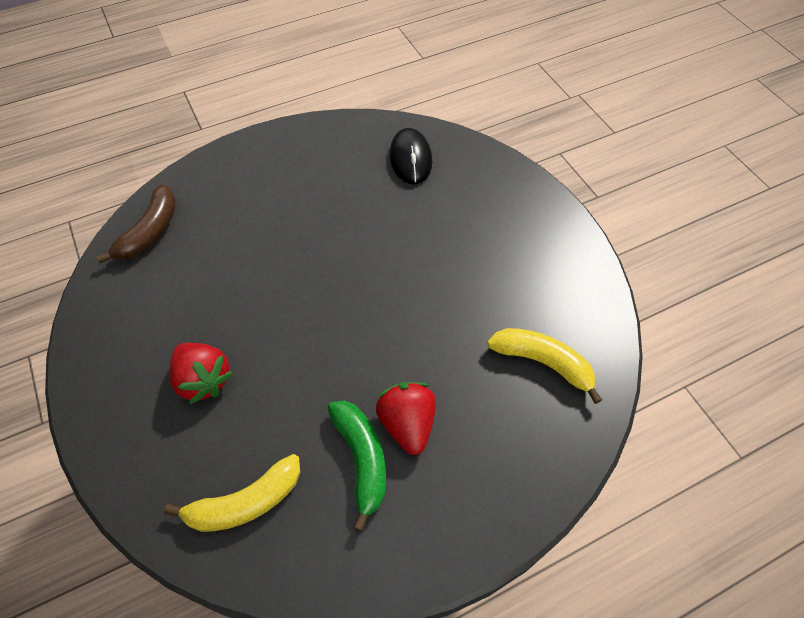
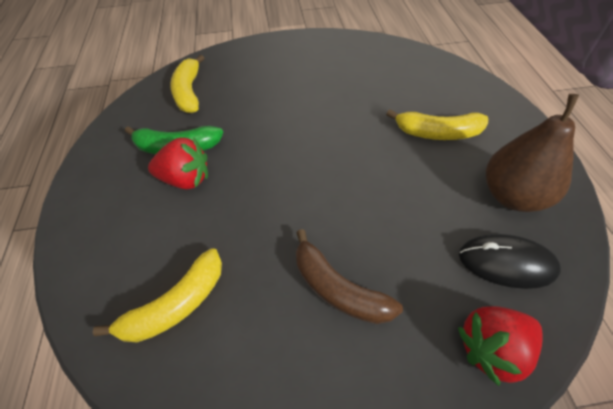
camera: 110 degrees right, 5 degrees down
brown banana [96,184,176,263] -> brown banana moved to [296,229,403,324]
red strawberry [170,343,233,404] -> red strawberry moved to [458,306,543,386]
none -> yellow banana [386,109,488,140]
none -> brown pear [486,94,579,212]

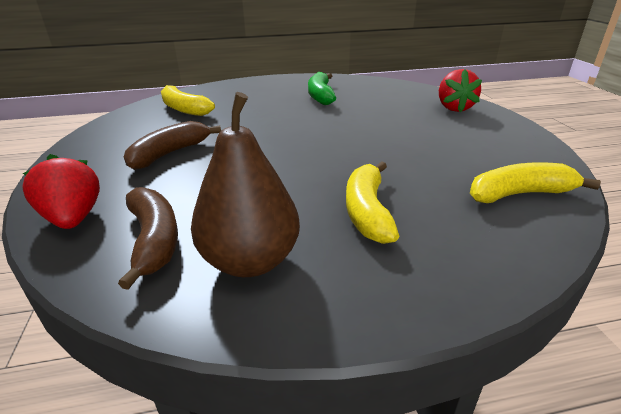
camera: 85 degrees right, 20 degrees down
red strawberry [148,138,208,189] -> red strawberry moved to [439,69,482,112]
yellow banana [170,55,204,113] -> yellow banana moved to [470,162,601,203]
black mouse [459,234,561,289] -> brown banana [118,187,178,290]

